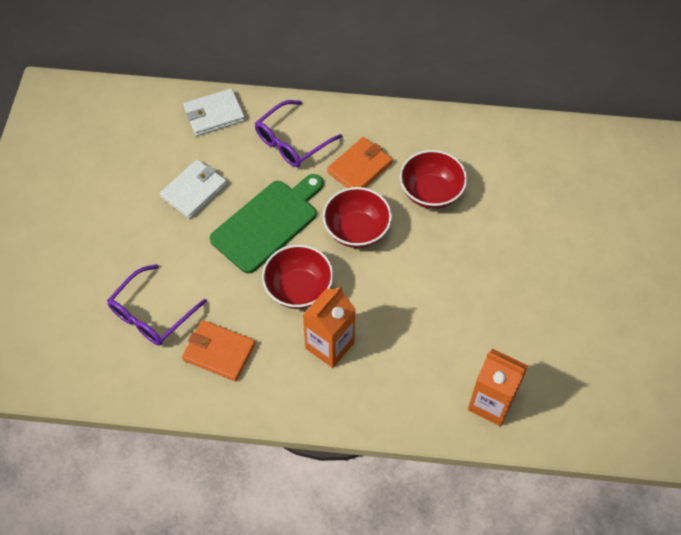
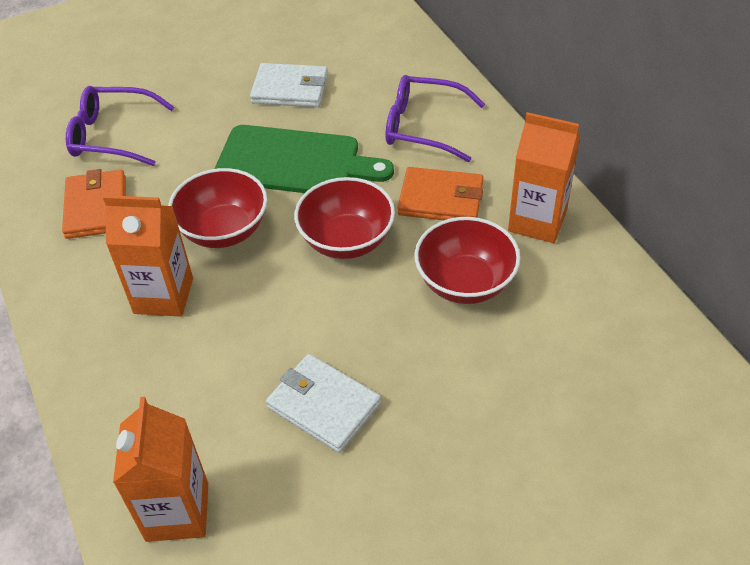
camera: 60 degrees right, 10 degrees down
white wallet [183,88,245,136] -> white wallet moved to [266,354,381,453]
none -> orange carton [508,112,580,243]

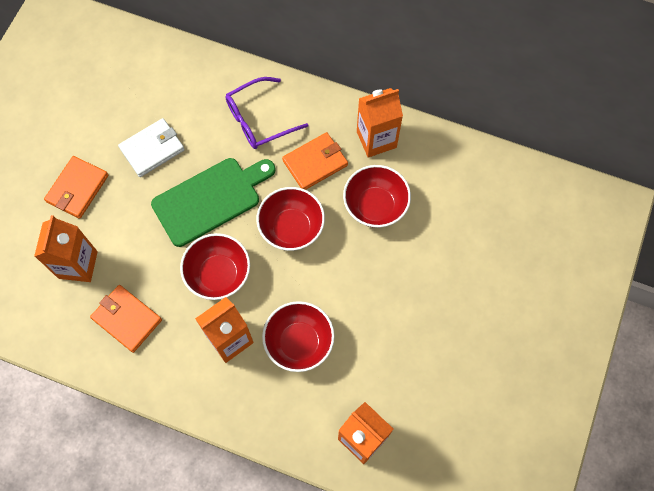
camera: 45 degrees left, 20 degrees up
purple glasses [66,86,175,166] -> orange carton [34,215,98,282]
white wallet [266,354,381,453] -> none
none -> orange wallet [44,156,109,219]
none -> red bowl [262,301,334,372]

